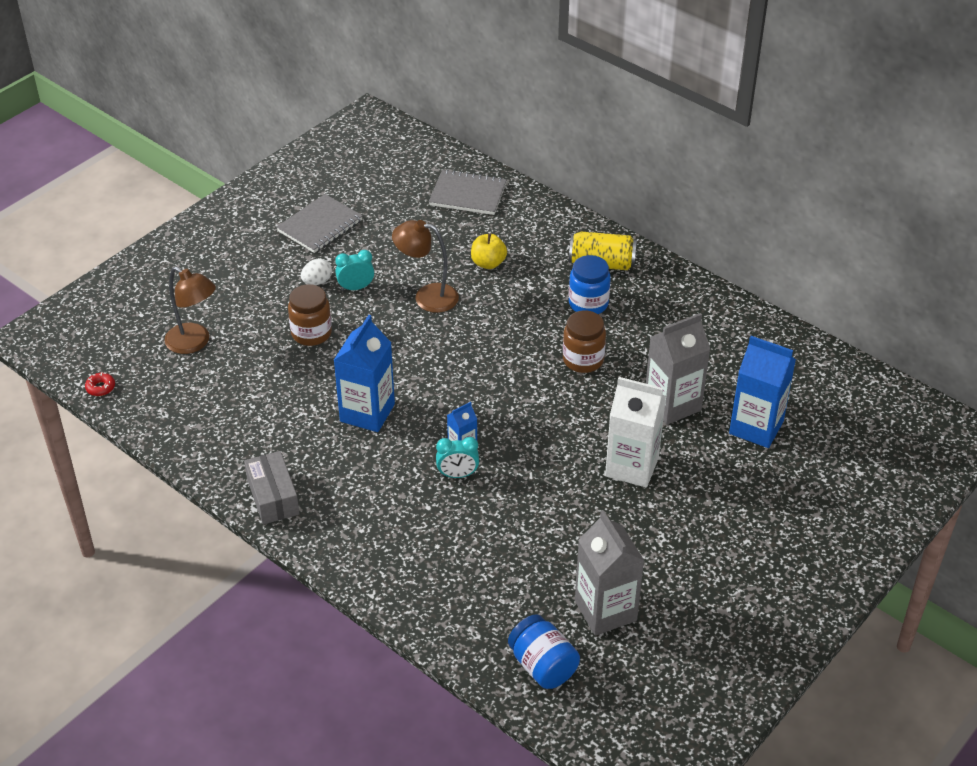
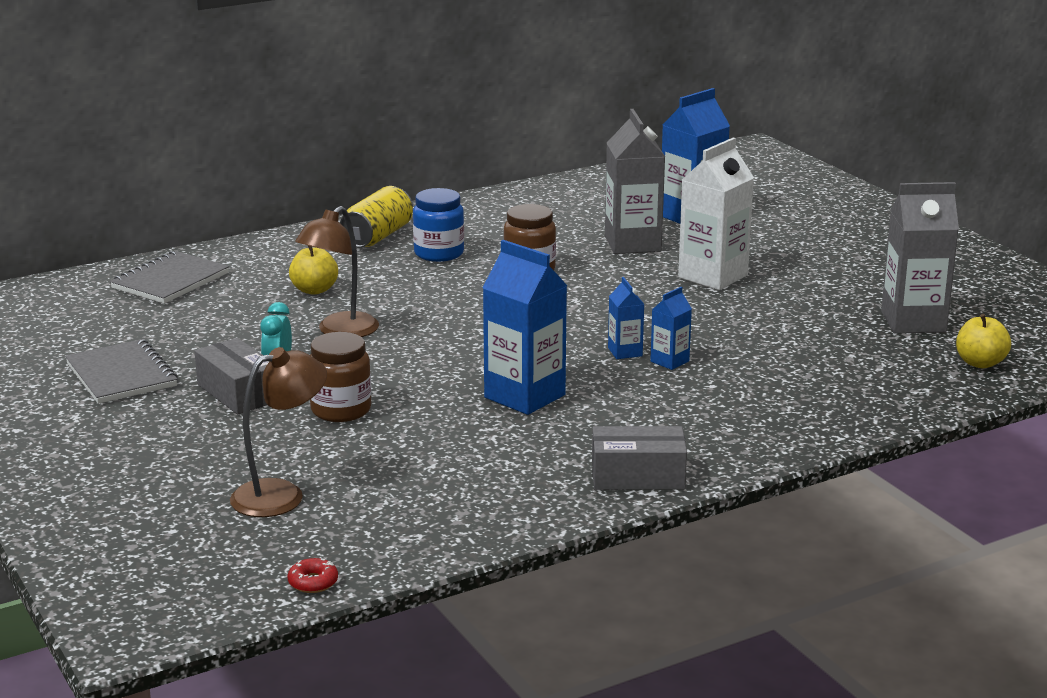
camera: 70 degrees left, 20 degrees down
white egg [301,258,332,285] -> grey box [194,338,270,414]
turquoise clock [436,437,479,478] -> blue carton [650,287,692,370]
blue jar [508,614,580,689] -> yellow apple [956,314,1011,368]

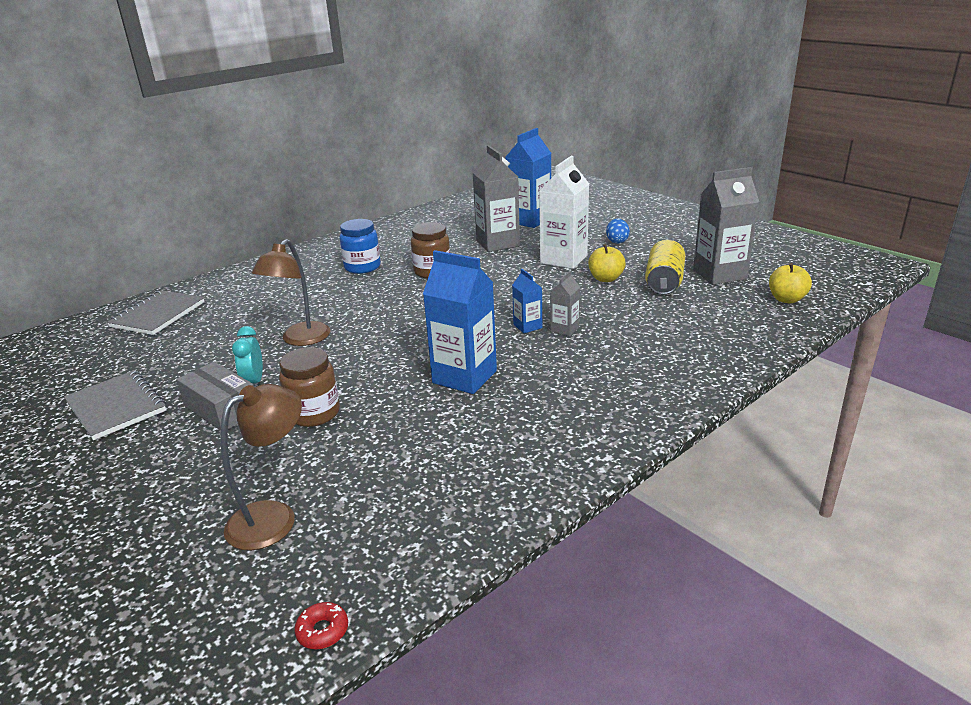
camera: 10 degrees left, 5 degrees up
yellow apple [289,246,338,295] -> yellow apple moved to [588,244,626,282]
yellow can [340,186,413,248] -> yellow can moved to [645,240,685,295]
grey box [592,426,687,490] -> none
blue carton [650,287,692,370] -> grey carton [550,271,580,337]
none -> blue egg [606,219,630,244]

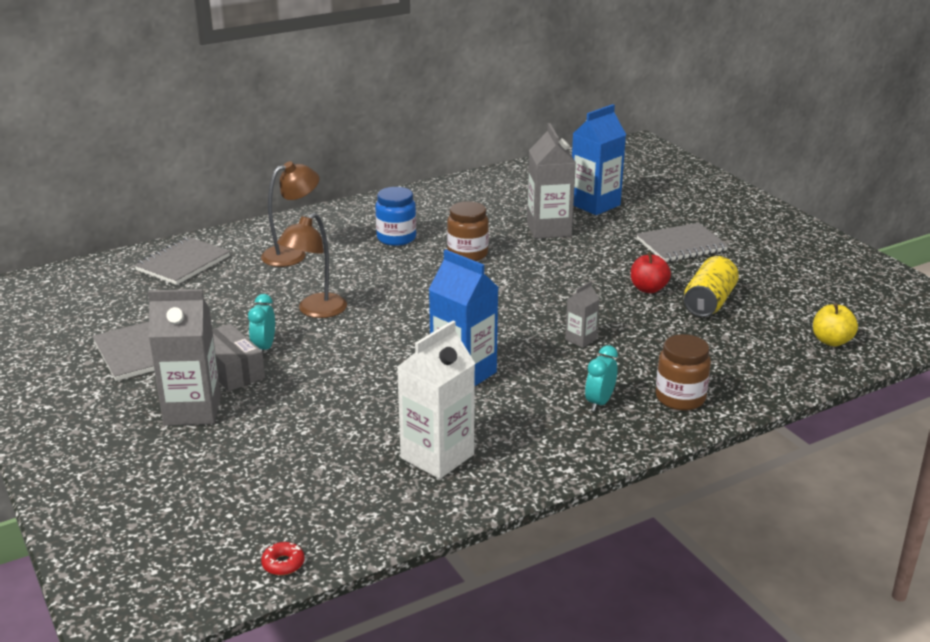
camera: 10 degrees right, 0 degrees up
brown lamp [220,384,302,550] -> brown lamp moved to [261,161,319,267]
brown jar [279,347,340,427] -> brown jar moved to [656,334,711,410]
blue carton [512,269,542,333] -> none
white carton [539,156,589,269] -> white carton moved to [397,321,475,479]
yellow apple [588,244,626,282] -> red apple [631,252,671,293]
blue egg [606,219,630,244] -> grey notebook [636,223,728,262]
grey carton [693,167,759,285] -> grey carton moved to [148,289,221,426]
none -> turquoise clock [585,345,618,411]

